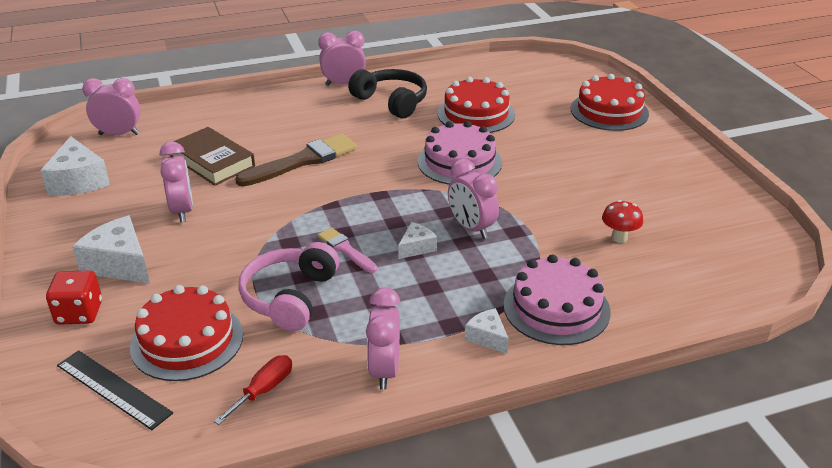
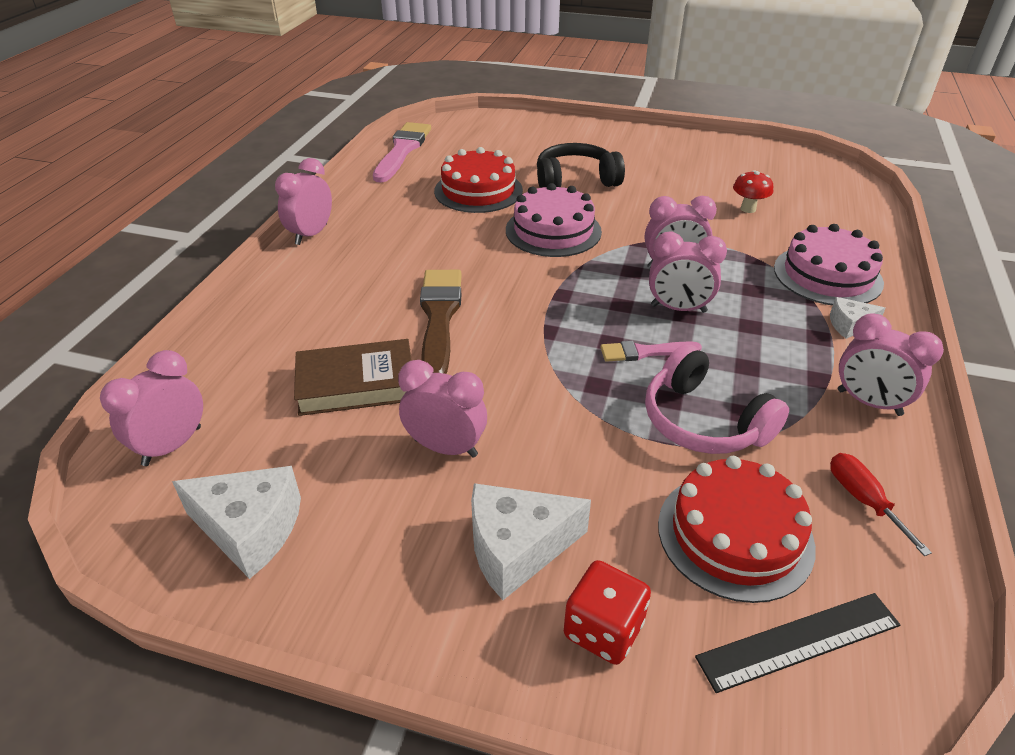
camera: 55 degrees left, 5 degrees up
black headphones [348,69,427,118] -> black headphones moved to [537,143,625,188]
white cheese [398,222,437,259] -> pink clock [649,232,727,313]
red cake [570,74,649,131] -> none
none -> pink brush [373,122,431,183]

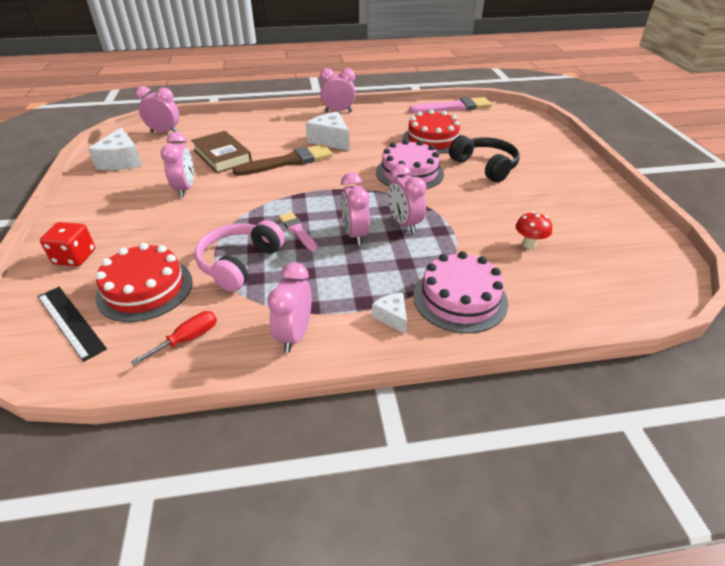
camera: 65 degrees right, 0 degrees up
white cheese [471,483,591,600] -> white cheese moved to [306,112,350,151]

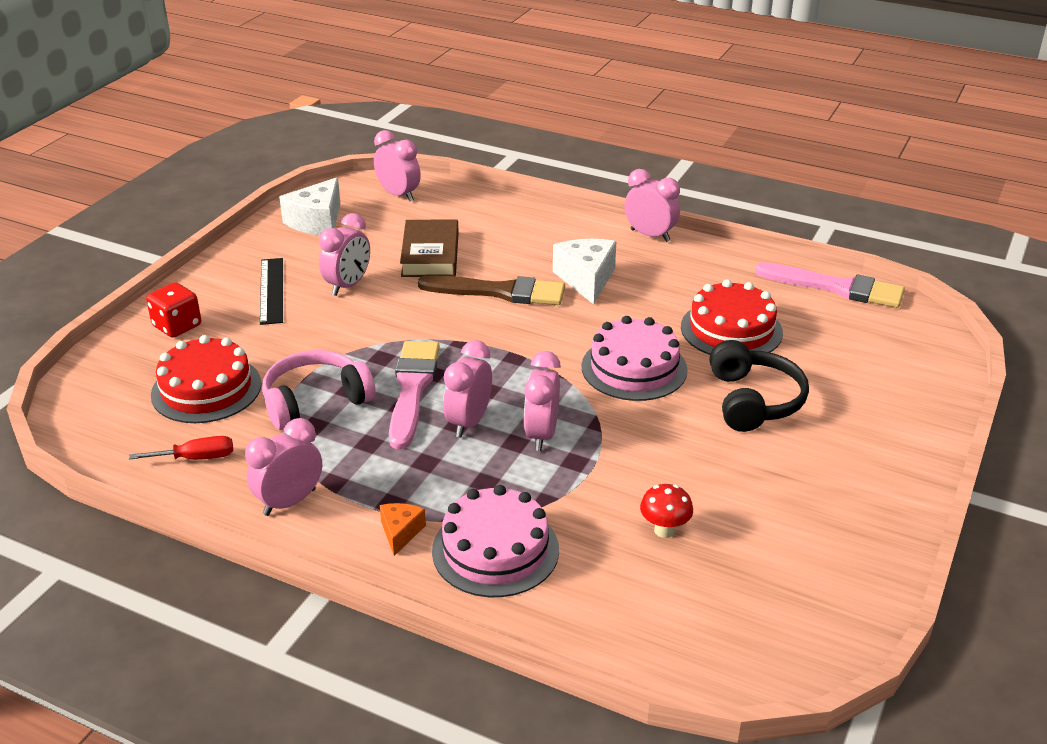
camera: 35 degrees right, 5 degrees down
black ruler [37,287,107,362] -> black ruler moved to [260,258,283,325]
pink brush [279,212,318,251] -> pink brush [389,341,440,449], size x1.79
white cheese [372,293,407,334] -> orange cheese [380,503,426,556]

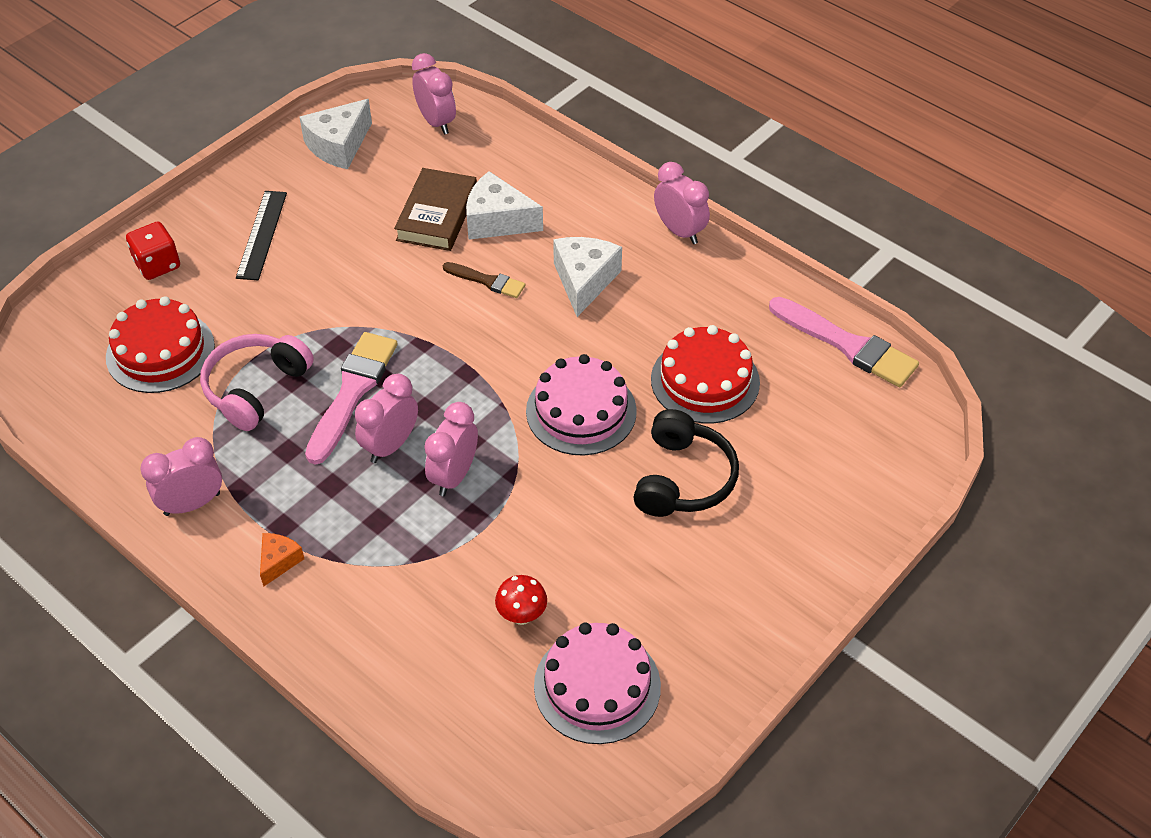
camera: 15 degrees right, 15 degrees up
red screwdriver [129,436,233,460] -> none
pink headphones [262,350,376,430] -> pink headphones turned 45 degrees counterclockwise [200,334,314,431]
pink clock [319,213,370,296] -> none
brown brush [418,275,565,305] -> brown brush [443,262,525,298], size x0.56
pink cake [432,485,559,597] -> pink cake moved to [534,622,661,744]
none -> white cheese [466,171,543,240]

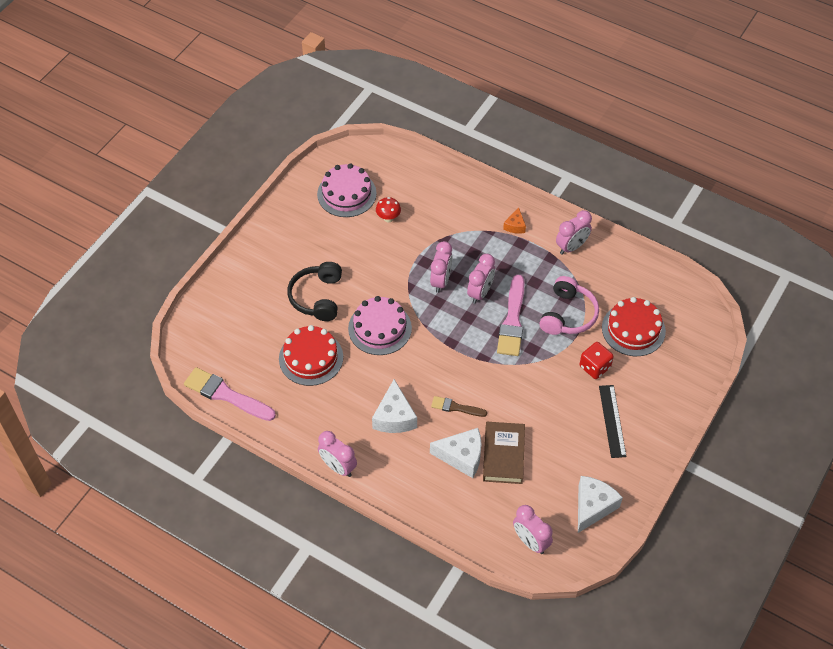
camera: 170 degrees right, 5 degrees up
red dice [126,222,180,280] -> red dice moved to [579,342,614,379]

